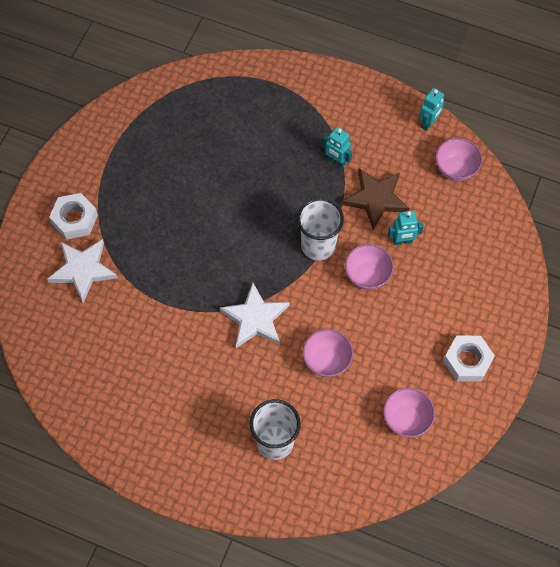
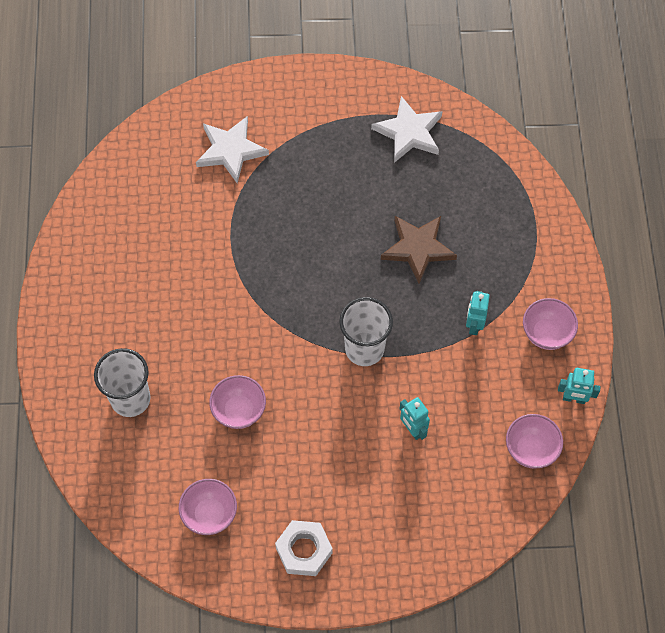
camera: 65 degrees right, 0 degrees up
white nut [49,193,98,240] -> none
white star [220,282,290,348] -> white star moved to [371,96,443,163]
brown star [342,168,410,229] -> brown star moved to [381,216,457,284]
pink bowl [345,244,394,290] -> pink bowl moved to [523,298,578,350]

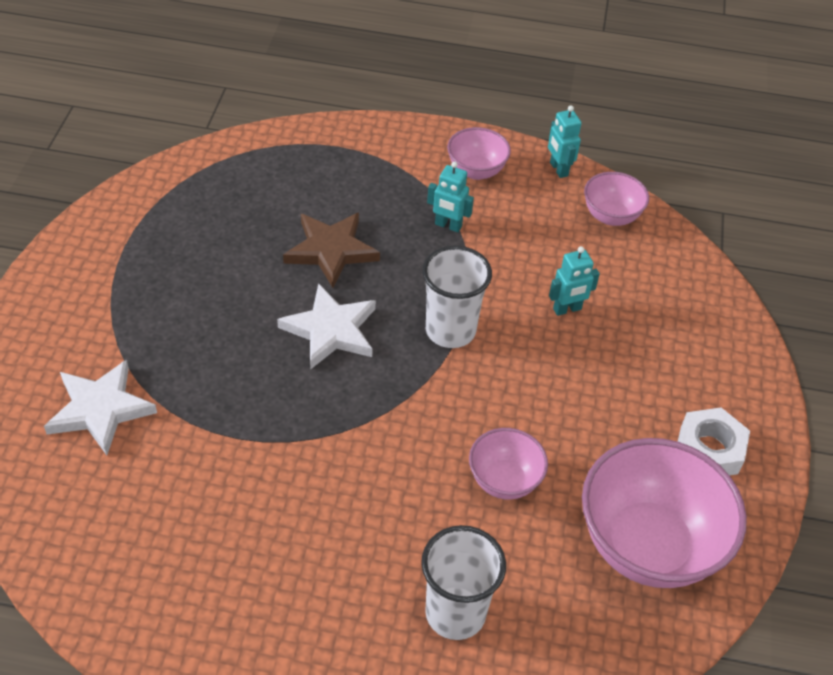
camera: 80 degrees left, 15 degrees down
pink bowl [179,479,237,535] -> pink bowl [582,438,747,588], size x1.95
white star [371,96,443,163] -> white star moved to [277,283,376,370]
turquoise robot [558,368,601,404] -> turquoise robot turned 135 degrees clockwise [548,105,582,178]

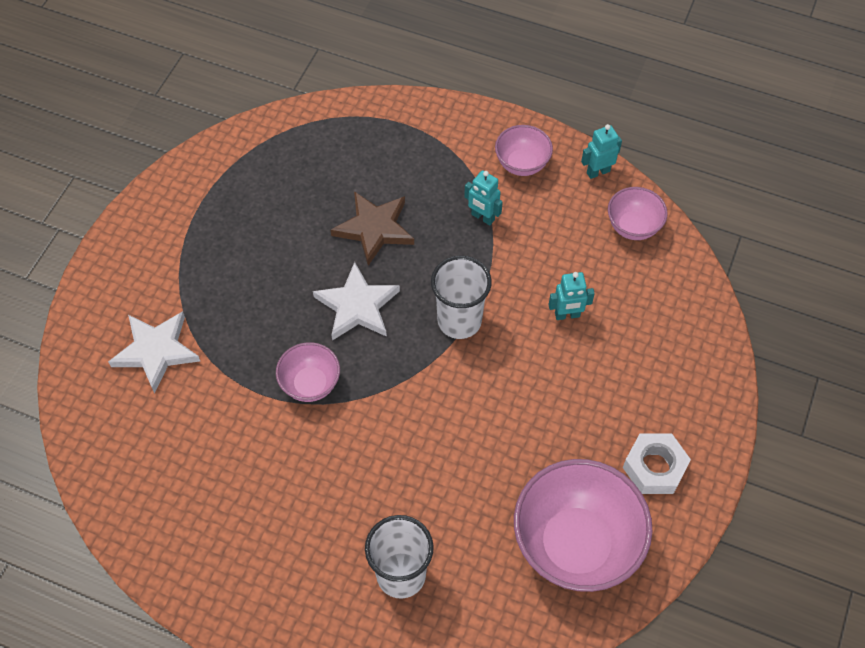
camera: 15 degrees right, 10 degrees up
pink bowl [469,428,548,500] -> pink bowl moved to [276,342,340,402]
turquoise robot [548,105,582,178] -> turquoise robot turned 75 degrees clockwise [581,124,622,179]

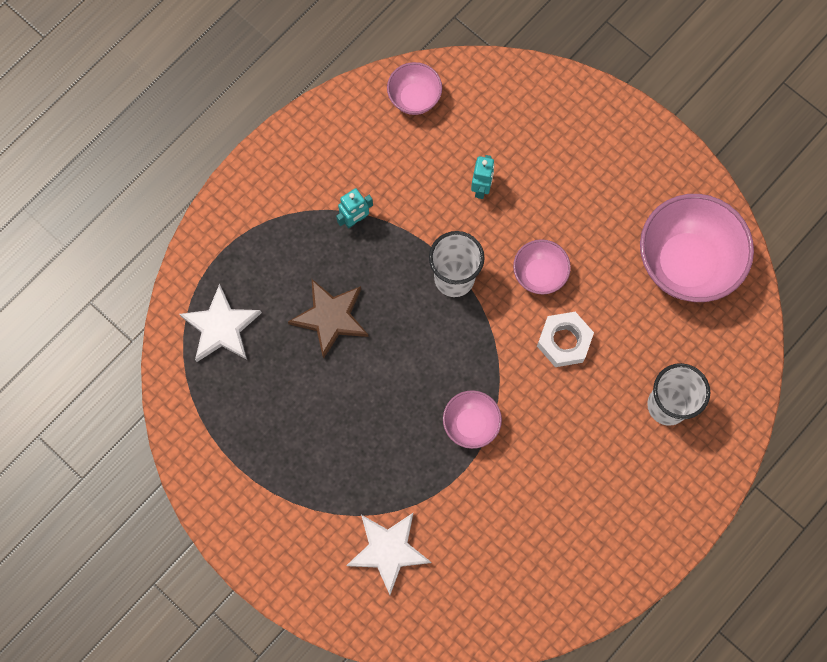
camera: 70 degrees left, 15 degrees up
white star [313,262,400,341] -> white star moved to [179,284,262,362]
pink bowl [495,125,553,176] -> pink bowl moved to [513,239,571,294]
turquoise robot [581,124,622,179] -> none
white nut [623,433,691,494] -> white nut moved to [537,312,594,367]

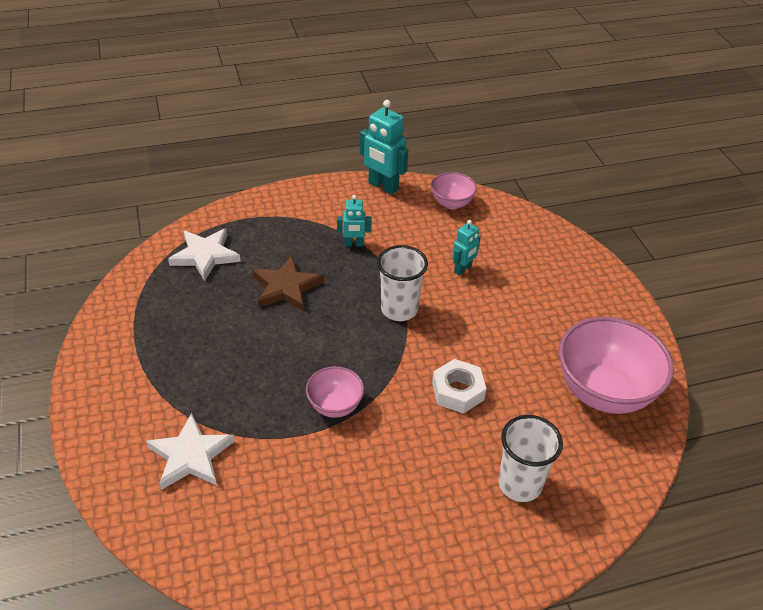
camera: 30 degrees right, 30 degrees down
pink bowl [513,239,571,294] -> none
none -> turquoise robot [360,100,408,194]

